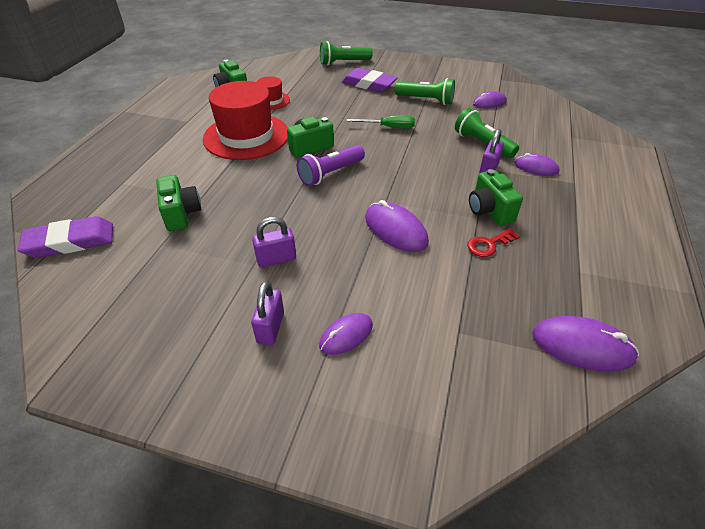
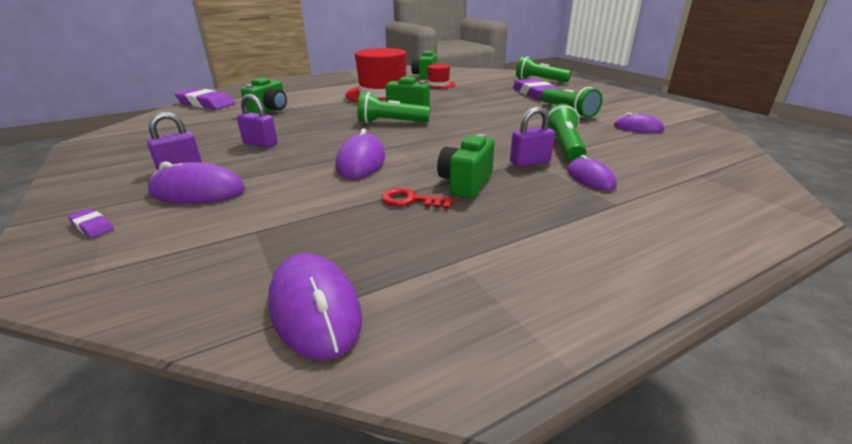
camera: 45 degrees right, 15 degrees down
purple flashlight [297,145,365,186] -> green flashlight [357,92,430,123]
purple mouse [319,313,373,355] -> purple mouse [148,161,245,204], size x1.55
green screwdriver [347,115,415,129] -> none
none -> purple eraser [68,208,114,238]

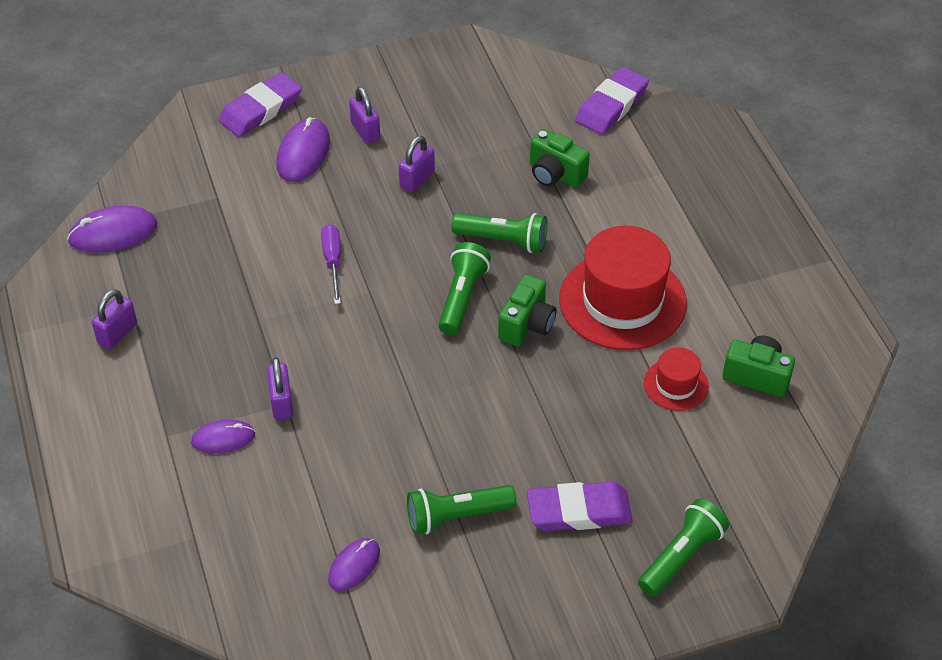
camera: 100 degrees right, 20 degrees up
purple eraser [68,208,114,238] -> purple eraser [219,72,302,137], size x2.21
purple mouse [335,128,385,179] -> purple screwdriver [321,224,341,304]
red key [381,188,454,209] -> none
green camera [437,134,495,198] -> none
green flashlight [548,104,587,162] -> green flashlight moved to [452,213,547,253]
none -> purple padlock [92,289,137,349]

